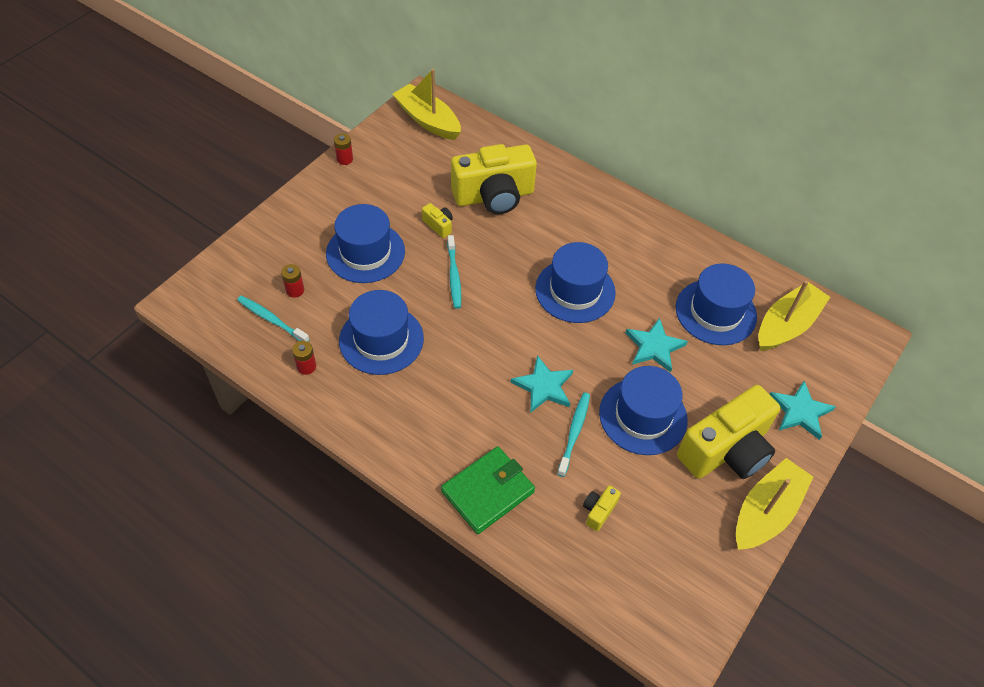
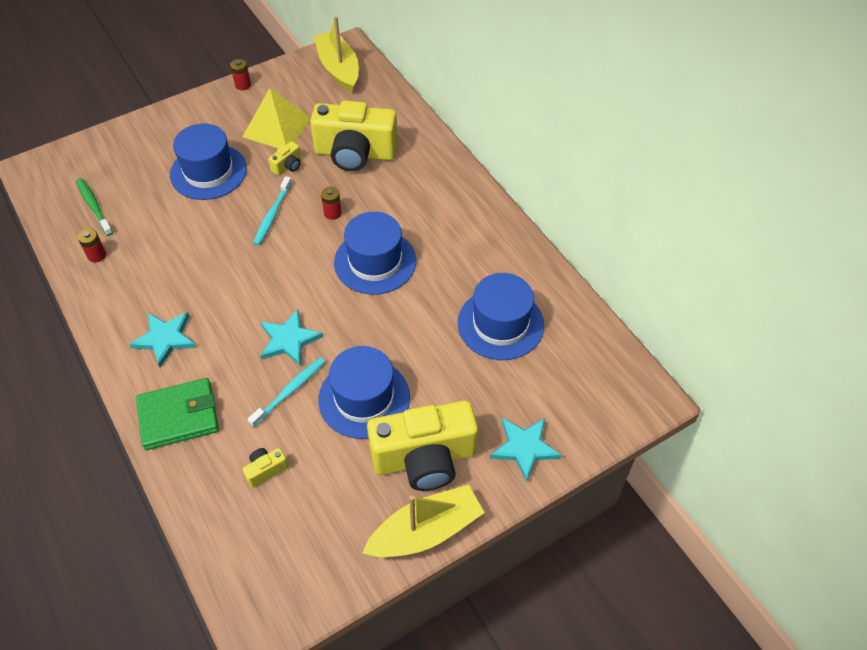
camera: 25 degrees right, 0 degrees up
turquoise toothbrush [237,295,310,342] -> green toothbrush [76,178,113,236]
red battery [281,264,304,298] -> red battery moved to [321,186,342,220]
blue hat [339,290,424,375] -> none
yellow camera [422,203,453,238] -> yellow camera turned 60 degrees clockwise [268,141,301,176]
turquoise star [625,318,688,373] -> turquoise star moved to [129,312,197,368]
yellow boat [758,280,830,351] -> none
none -> yellow pyramid [242,88,311,149]

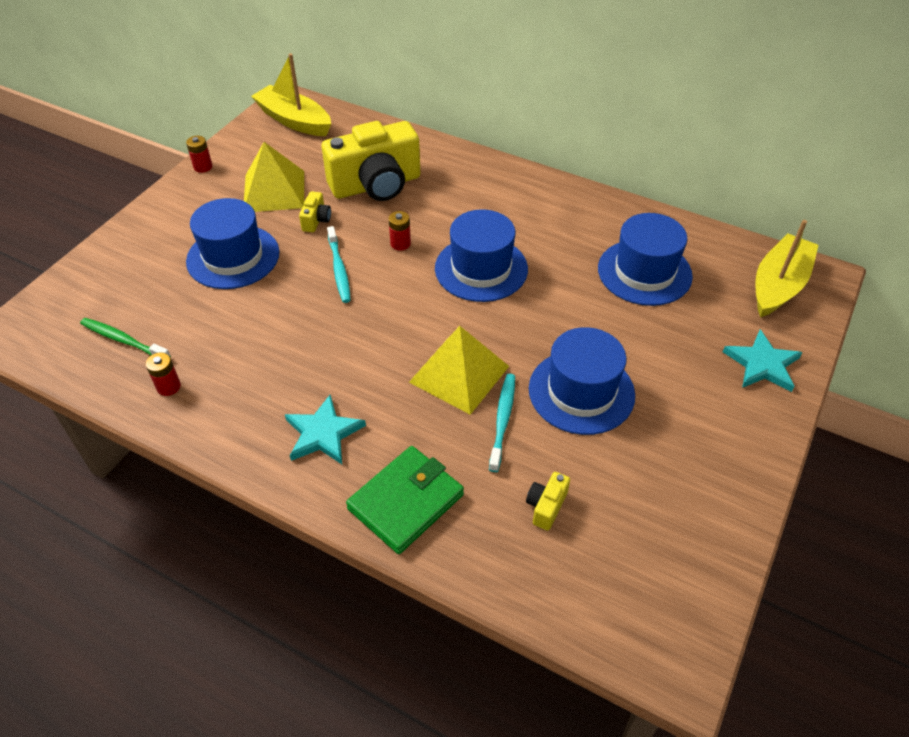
camera: 30 degrees left, 5 degrees down
turquoise star [260,309,323,366] -> yellow pyramid [409,326,509,415]
yellow boat [362,485,485,557] -> yellow boat moved to [756,220,818,317]
yellow camera [367,400,478,491] -> none

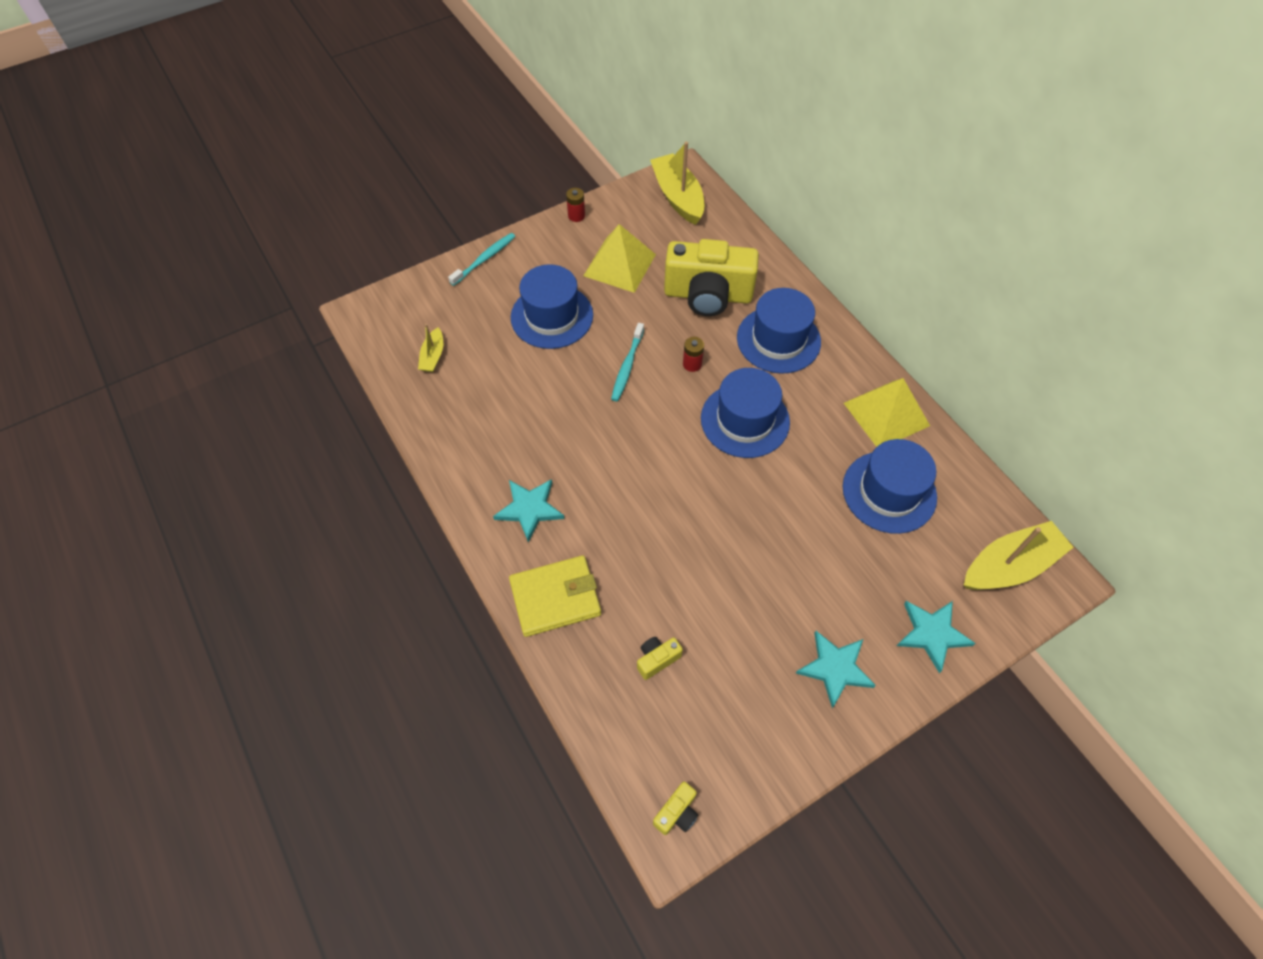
camera: 30 degrees right, 10 degrees up
green toothbrush [80,318,171,358] -> yellow boat [418,324,443,372]
red battery [146,353,181,396] -> none
yellow camera [299,191,331,232] -> yellow camera moved to [653,781,698,835]
green wallet [346,446,464,554] -> yellow wallet [509,555,601,637]
yellow pyramid [409,326,509,415] -> yellow pyramid moved to [844,378,930,447]
turquoise toothbrush [489,374,515,472] -> turquoise toothbrush moved to [448,233,515,286]
blue hat [529,327,635,435] -> blue hat moved to [737,288,821,374]
none -> turquoise star [796,631,876,708]

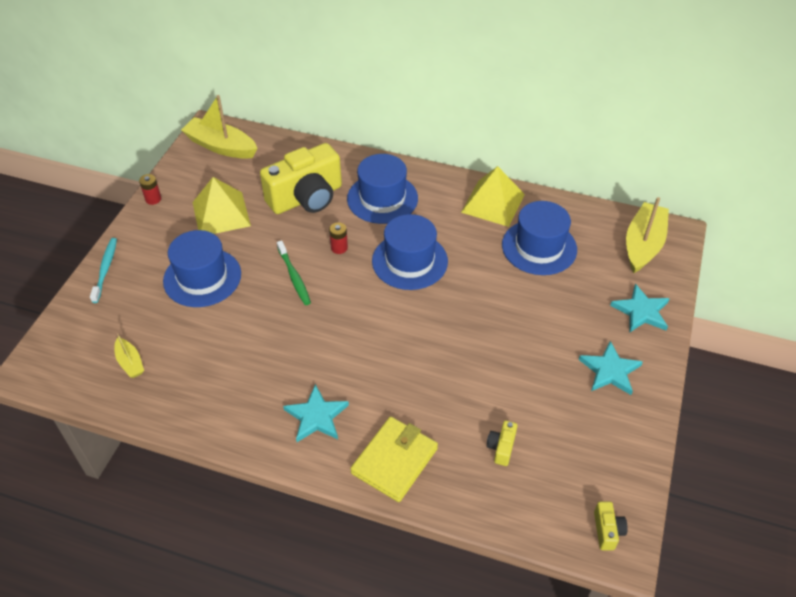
camera: 40 degrees left, 10 degrees down
turquoise toothbrush [611,323,644,401] -> green toothbrush [277,240,311,305]

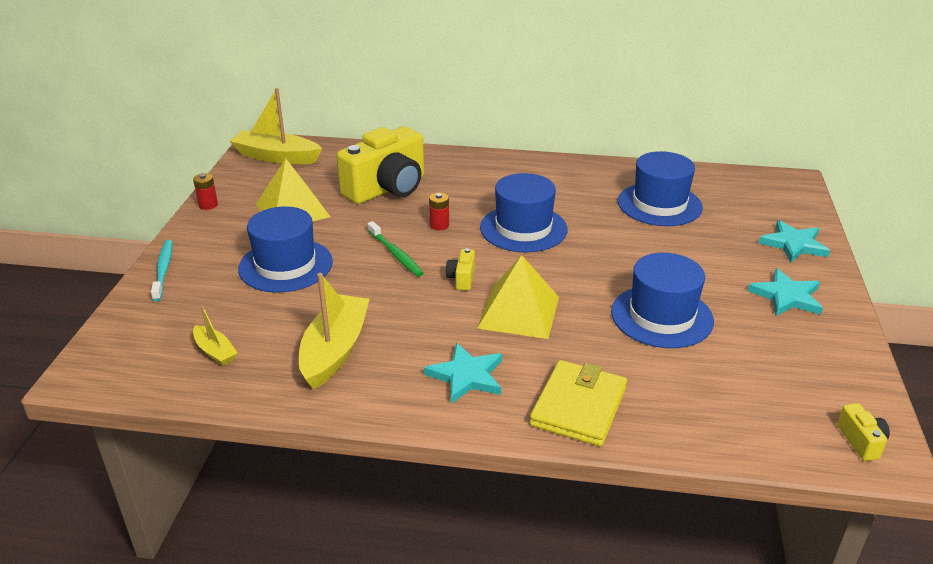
camera: 10 degrees left, 15 degrees down
blue hat [347,154,418,224] -> blue hat moved to [611,253,714,348]
yellow pyramid [461,166,525,227] -> yellow pyramid moved to [477,255,559,339]
yellow camera [487,421,517,466] -> yellow camera moved to [446,248,475,291]
yellow boat [626,197,669,273] -> yellow boat moved to [299,273,369,389]

